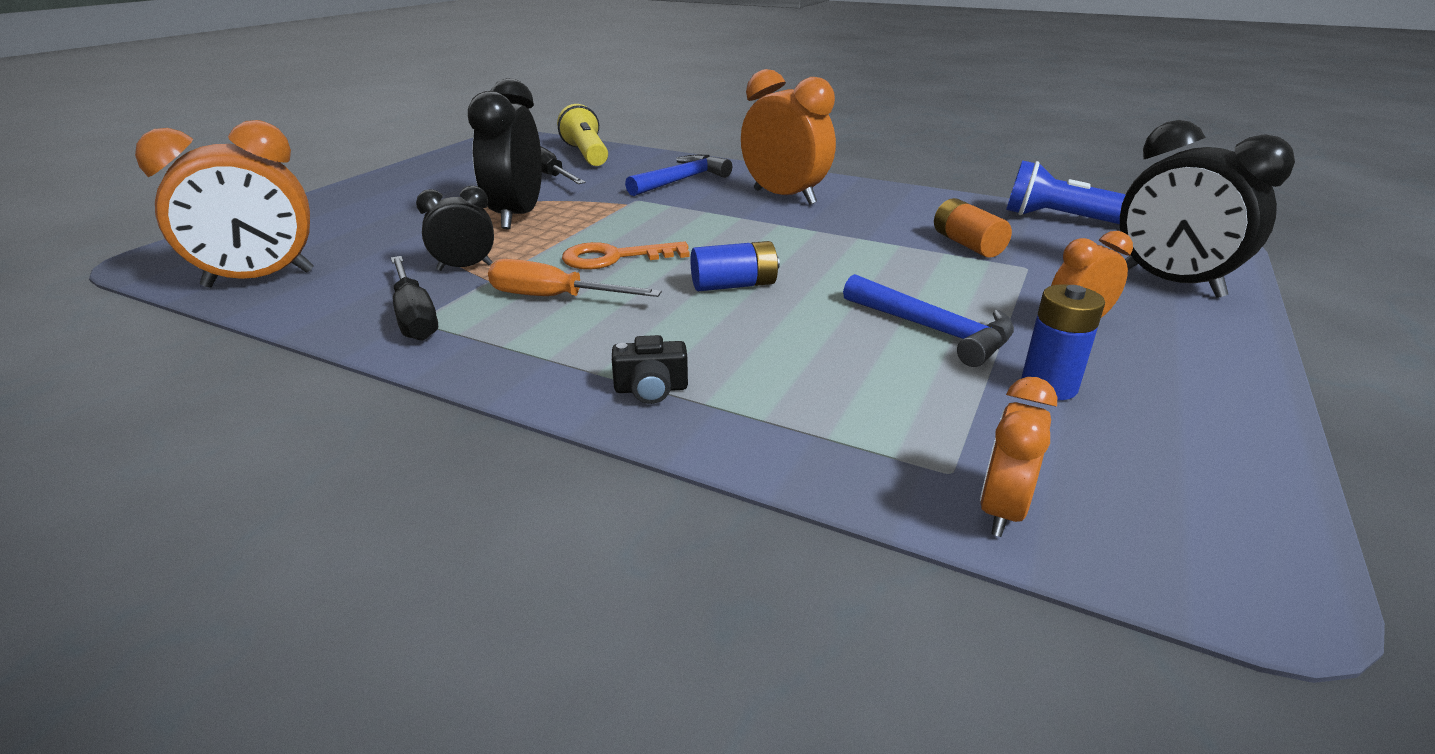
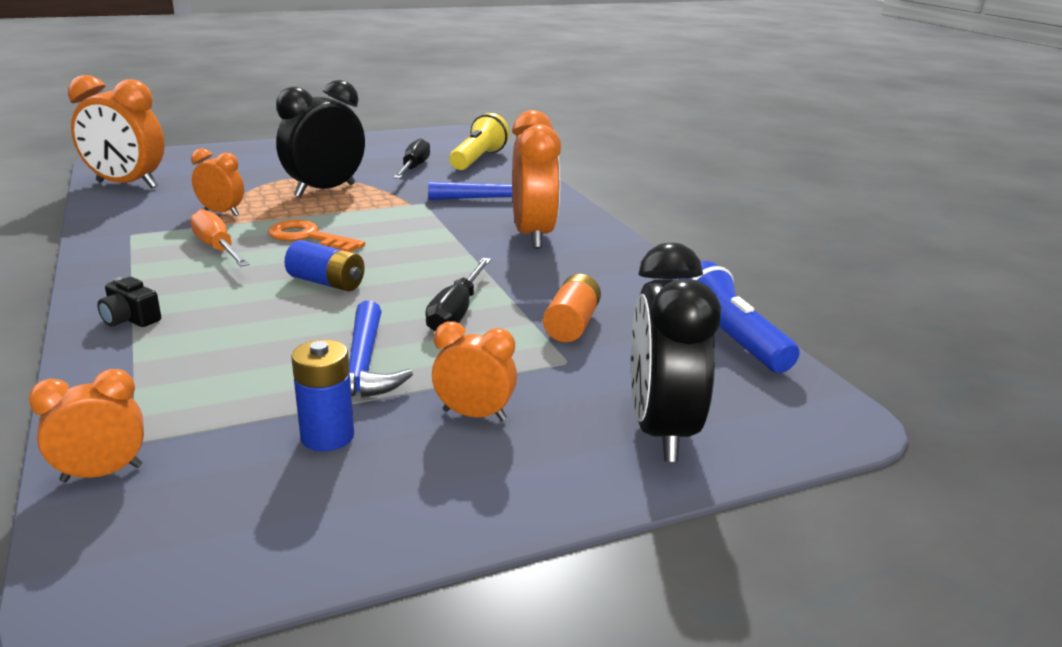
camera: 40 degrees right, 5 degrees down
black screwdriver [391,256,438,341] -> black screwdriver moved to [425,258,491,331]
black clock [416,186,494,271] -> orange clock [191,148,244,216]

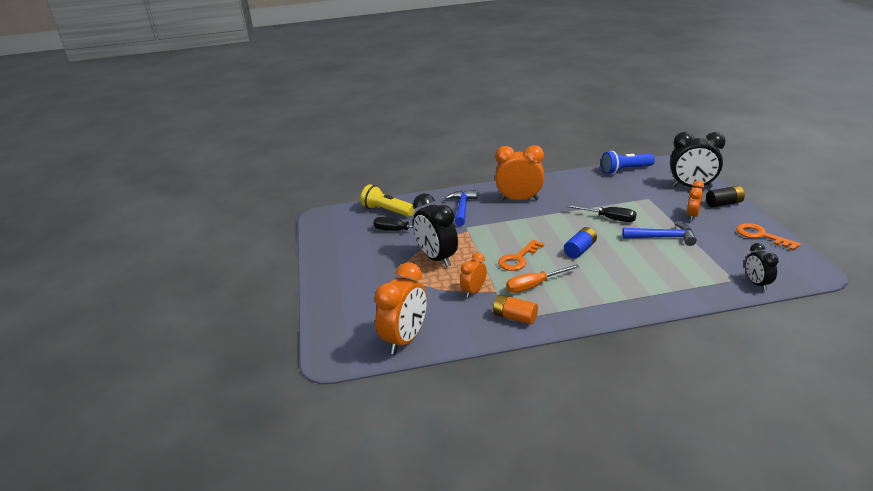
camera: 75 degrees left, 5 degrees up
orange clock [28,369,144,482] -> black clock [745,243,779,291]
black camera [97,277,161,327] -> none
blue battery [291,340,354,451] -> none
orange battery [543,274,601,342] -> orange battery moved to [493,294,538,325]
none -> black battery [706,186,745,207]
none -> orange key [736,223,801,251]

